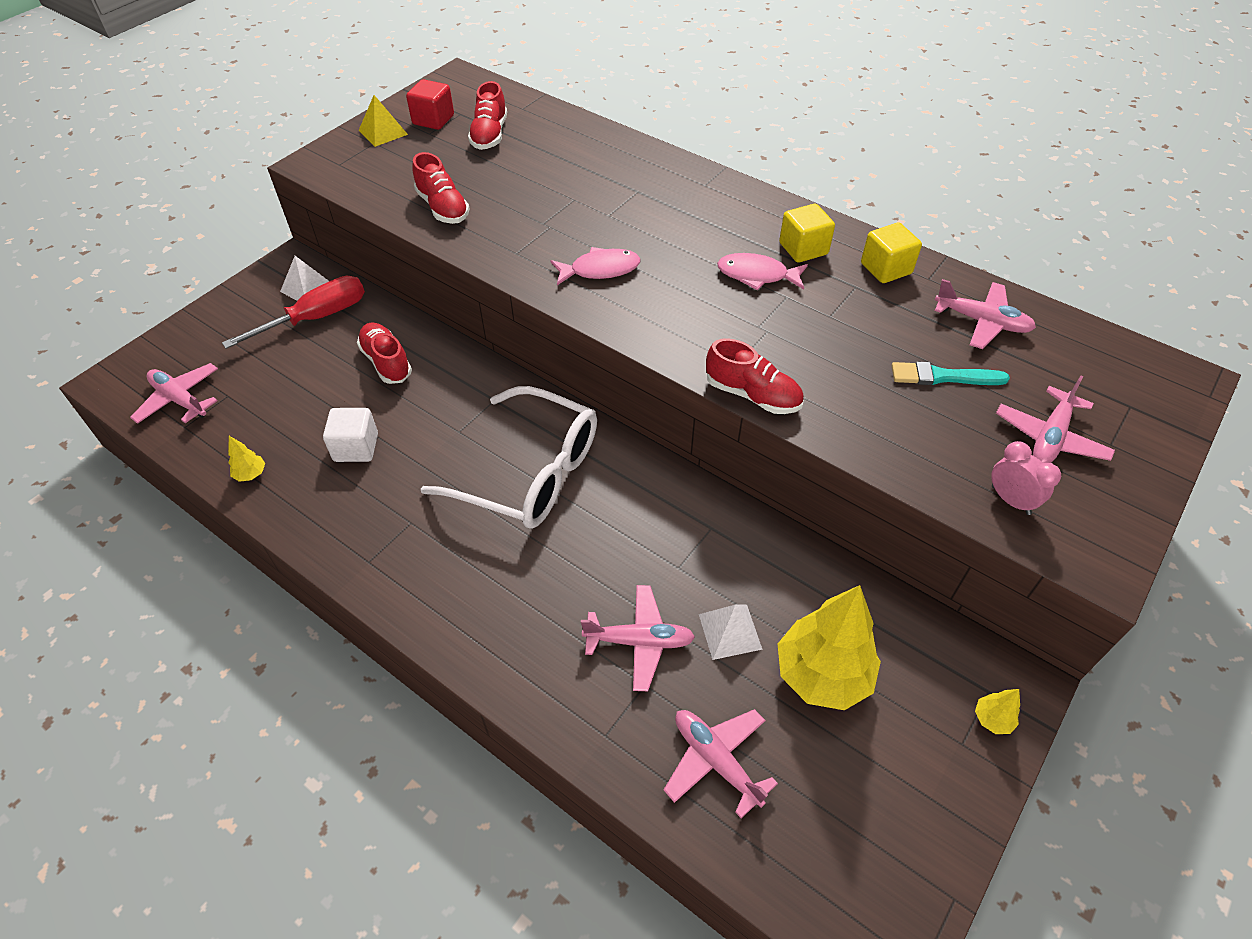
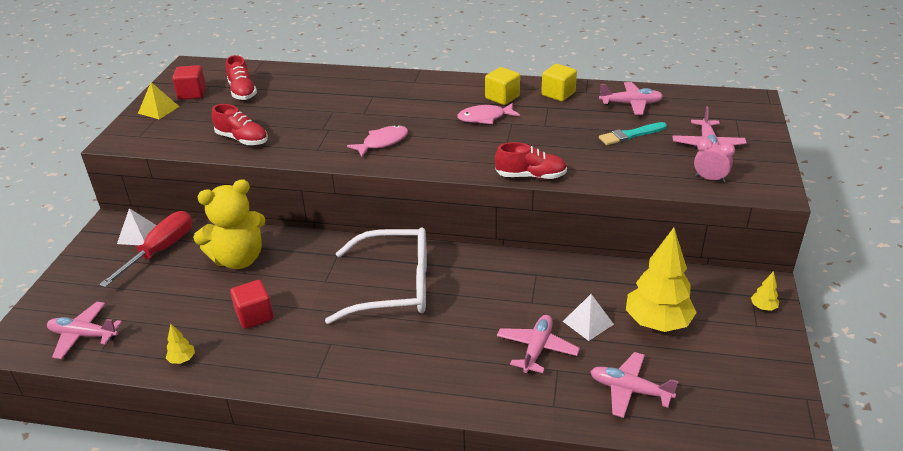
camera: 25 degrees left, 15 degrees down
white cube [323,408,378,462] -> red cube [230,280,274,329]
red shoe [357,322,412,384] -> yellow teddy bear [193,179,266,269]
pink plane [581,585,695,691] -> pink plane turned 45 degrees counterclockwise [497,315,580,373]

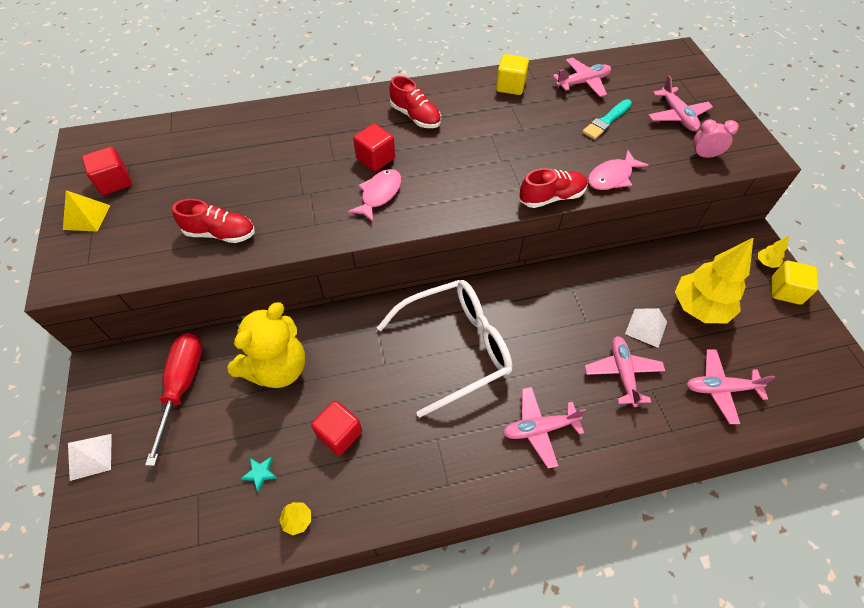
camera: 25 degrees left, 20 degrees up
pink plane [47,302,122,359] -> pink plane moved to [503,387,586,468]
white pyramid [117,208,157,245] -> white pyramid moved to [68,434,112,481]
red shoe [226,55,257,100] -> red shoe moved to [389,76,441,128]
pink fish [457,103,520,124] -> pink fish moved to [588,150,648,190]
yellow cube [485,67,520,105] -> yellow cube moved to [771,261,818,305]
none -> turquoise star [241,457,277,492]
none -> red cube [353,123,395,171]

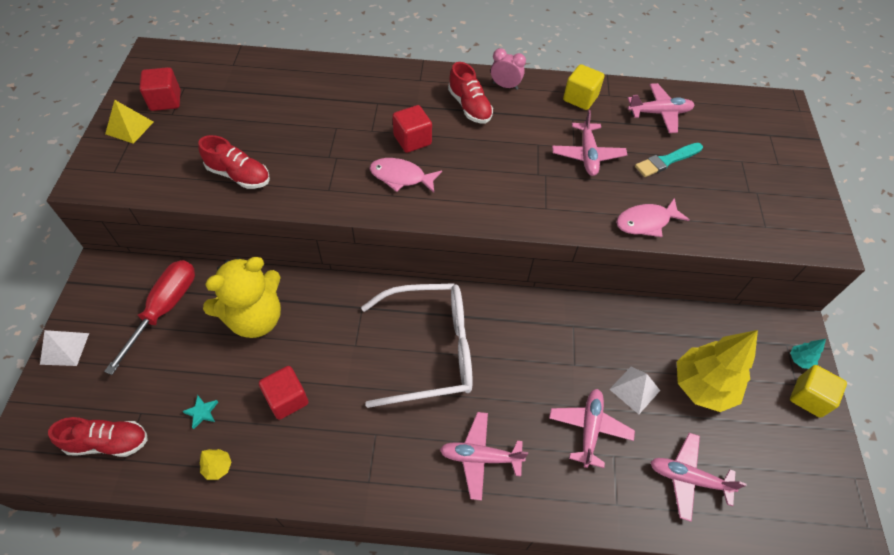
camera: 15 degrees right, 0 degrees up
pink fish [348,169,401,222] -> pink fish turned 120 degrees counterclockwise [370,158,442,193]
red shoe [520,168,588,208] -> red shoe moved to [48,417,148,457]
pink plane [648,76,713,131] -> pink plane moved to [552,110,627,176]
pink clock [691,120,739,158] -> pink clock moved to [491,48,526,90]
yellow tree [758,236,789,268] -> turquoise tree [790,339,826,369]

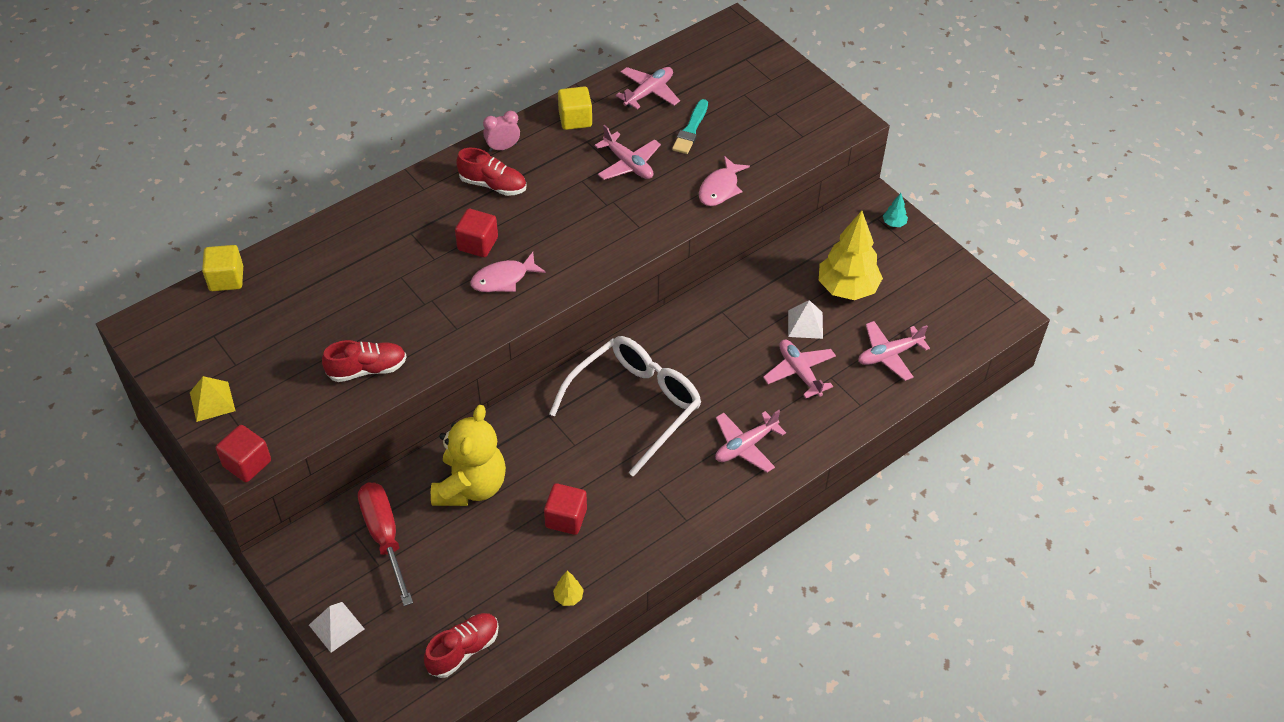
camera: 40 degrees left, 5 degrees down
red cube [139,67,181,111] -> red cube moved to [216,425,271,482]
turquoise star [182,395,218,429] -> none
yellow cube [790,365,847,418] -> yellow cube moved to [202,245,243,291]

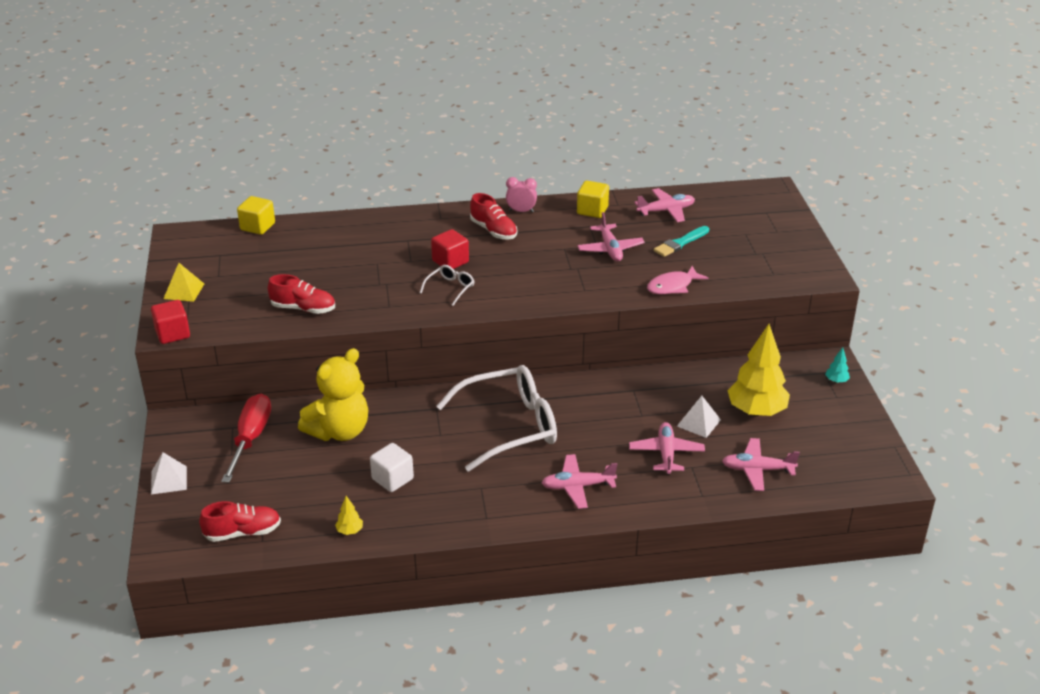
camera: 30 degrees right, 15 degrees down
pink fish [470,252,546,292] -> white glasses [420,265,474,306]
red cube [544,483,587,535] -> white cube [370,443,414,492]

